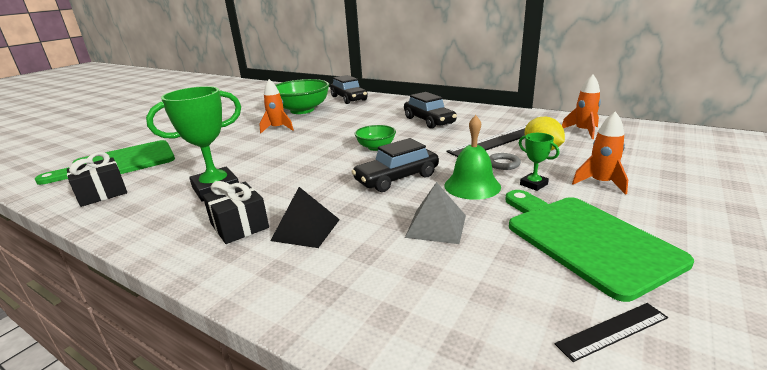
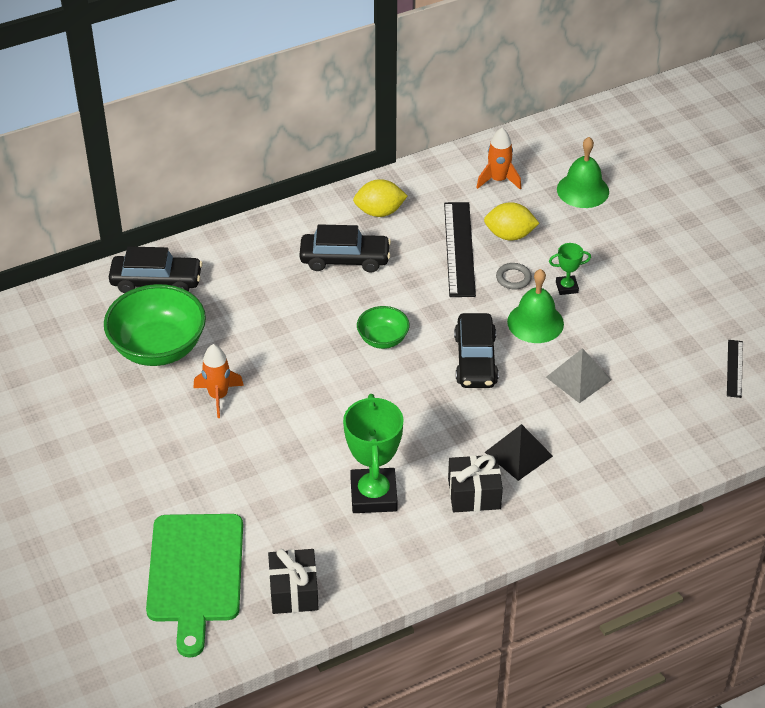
camera: 60 degrees left, 20 degrees up
green cutting board [505,190,694,302] -> none
orange rocket [572,111,628,195] -> none
none -> yellow lemon [353,179,408,217]
none -> green bell [557,137,609,208]

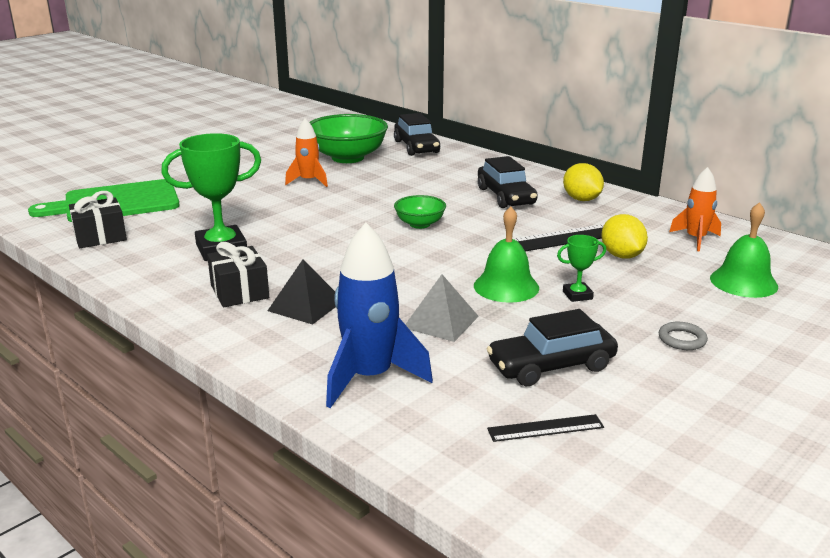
camera: 70 degrees right, 20 degrees down
black car [454,313,499,388] -> black car moved to [487,309,618,386]
grey ring [496,263,532,290] -> grey ring moved to [659,322,708,350]
green trophy [549,243,591,295] -> green trophy turned 75 degrees counterclockwise [557,235,606,302]
none -> blue rocket [326,223,433,408]

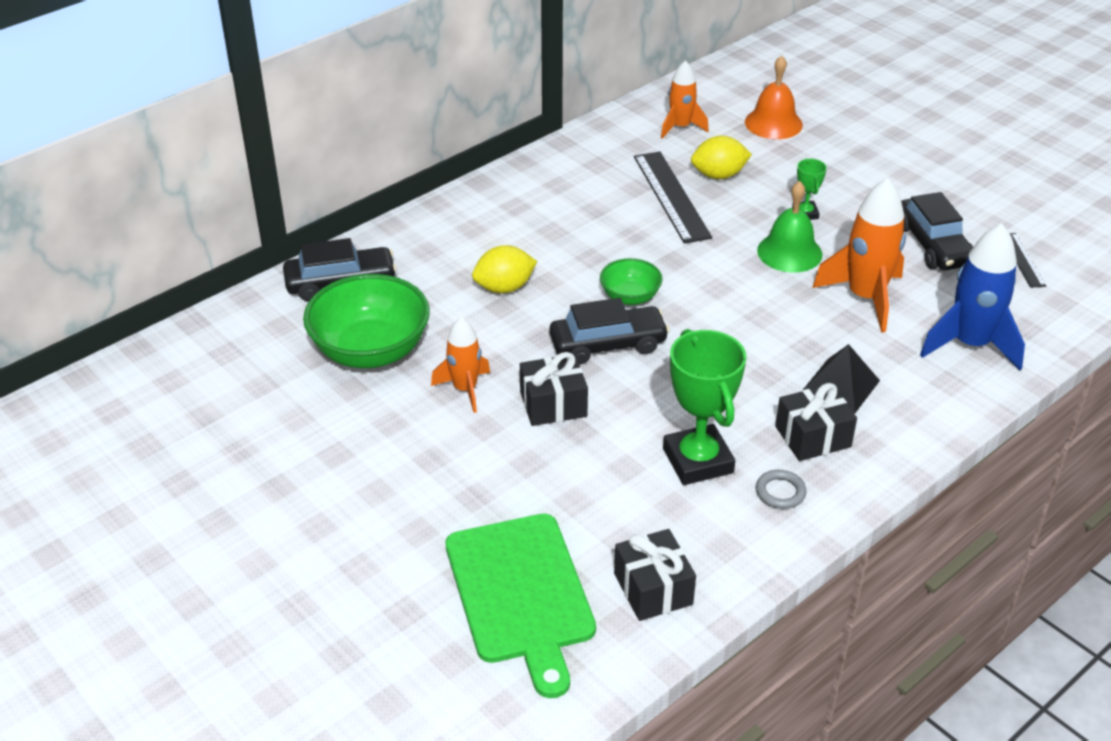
camera: 85 degrees left, 15 degrees up
grey pyramid [405,274,479,342] -> orange rocket [812,178,906,333]
black car [478,156,538,208] -> black car moved to [550,298,670,365]
yellow lemon [563,163,604,201] -> yellow lemon moved to [472,245,537,293]
grey ring [659,322,708,350] -> grey ring moved to [756,470,806,509]
green bell [710,202,778,298] -> orange bell [745,56,803,139]
none -> black gift [520,352,588,426]

